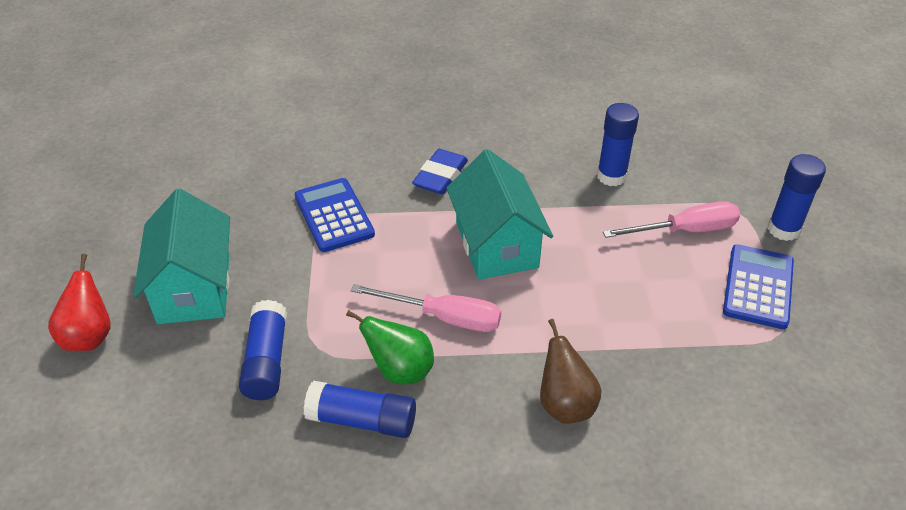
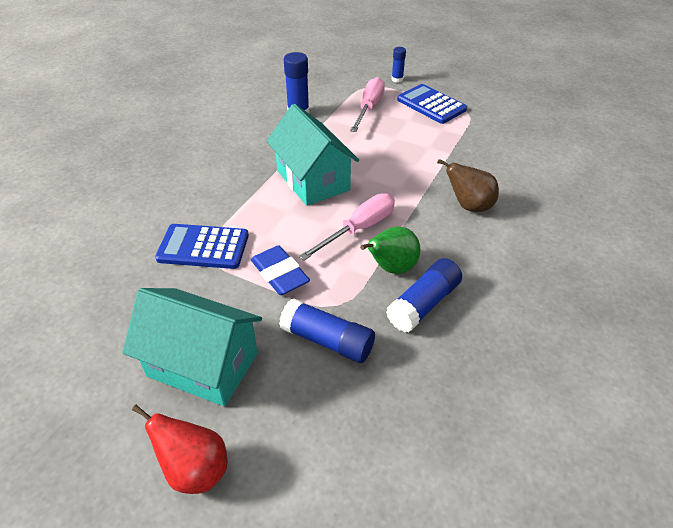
camera: 60 degrees left, 0 degrees up
blue eraser [412,149,468,194] -> blue eraser moved to [251,245,310,295]
turquoise house [446,149,553,280] -> turquoise house turned 45 degrees clockwise [267,104,359,206]
blue glue stick [768,154,826,241] -> blue glue stick [392,47,406,83], size x0.58

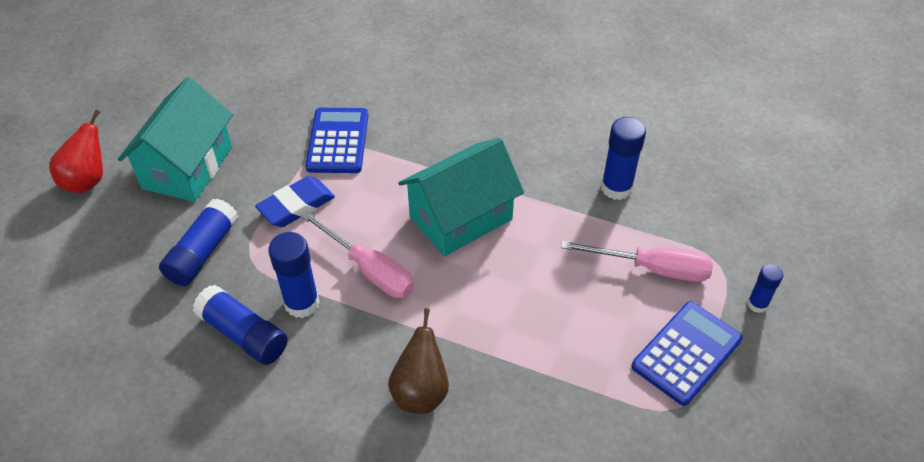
camera: 85 degrees right, 5 degrees up
green pear [360,226,420,274] -> blue glue stick [268,232,320,318]

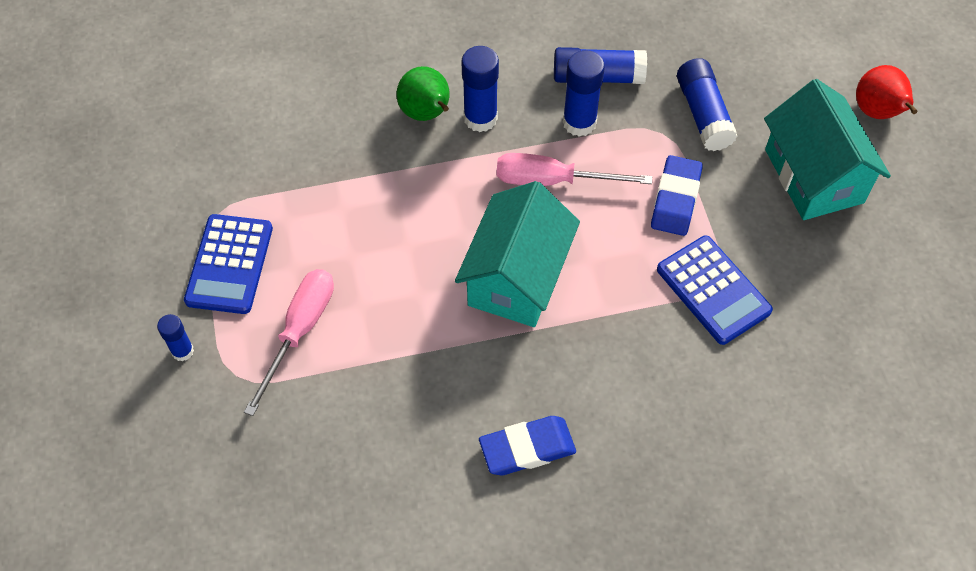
camera: 145 degrees right, 10 degrees up
brown pear [388,309,449,414] -> green pear [396,66,450,121]
pink screwdriver [561,241,713,282] -> pink screwdriver turned 135 degrees clockwise [244,269,334,416]
blue glue stick [601,117,646,200] -> blue glue stick moved to [462,46,499,132]
none -> blue eraser [479,416,576,475]

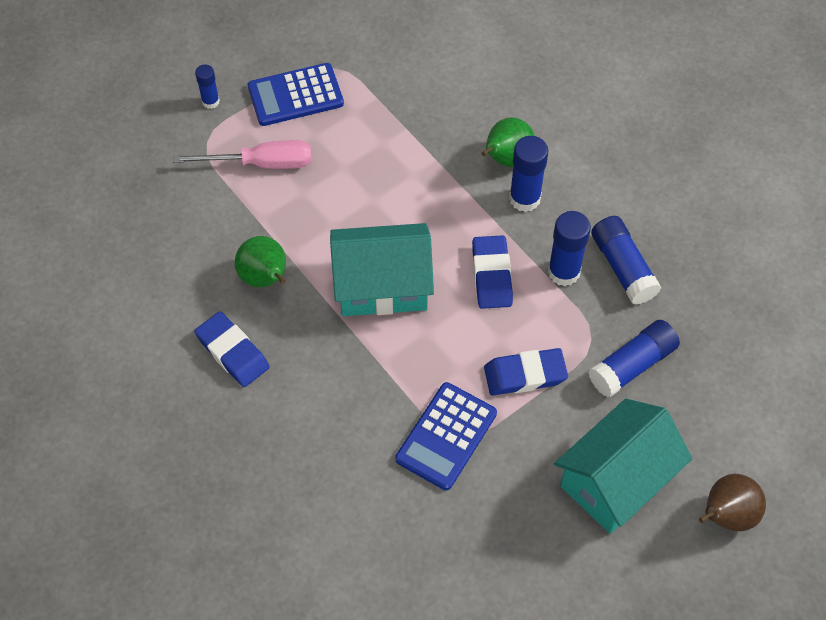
camera: 65 degrees right, 0 degrees up
pink screwdriver [497,153,652,186] -> blue eraser [472,235,513,309]
red pear [856,65,918,119] -> brown pear [699,474,766,531]
none -> green pear [235,236,286,288]

